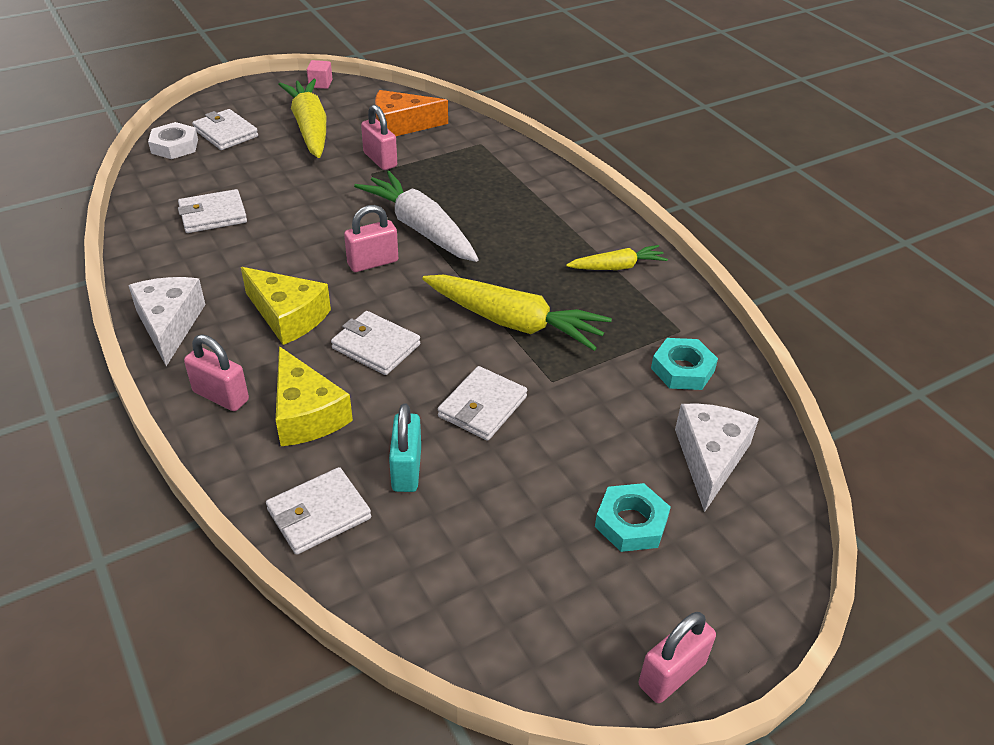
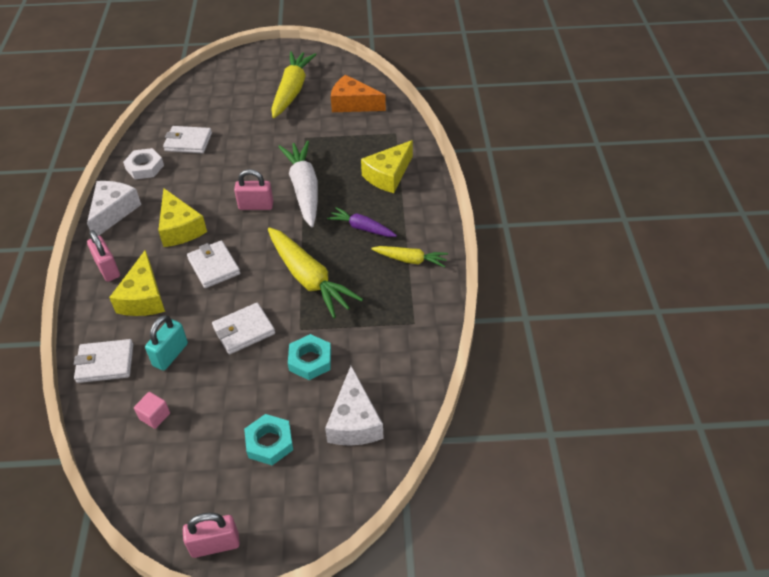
camera: 30 degrees right, 5 degrees up
white nut [148,122,198,159] -> white nut moved to [123,148,164,179]
white wallet [192,109,258,150] -> none
pink cube [307,60,332,89] -> pink cube moved to [134,392,170,429]
pink padlock [361,105,397,170] -> none
turquoise nut [651,338,718,390] -> turquoise nut moved to [288,334,331,380]
white cheese [675,403,759,512] -> white cheese turned 135 degrees clockwise [325,366,384,445]
none -> purple carrot [327,207,397,237]
none -> yellow cheese [361,140,413,193]

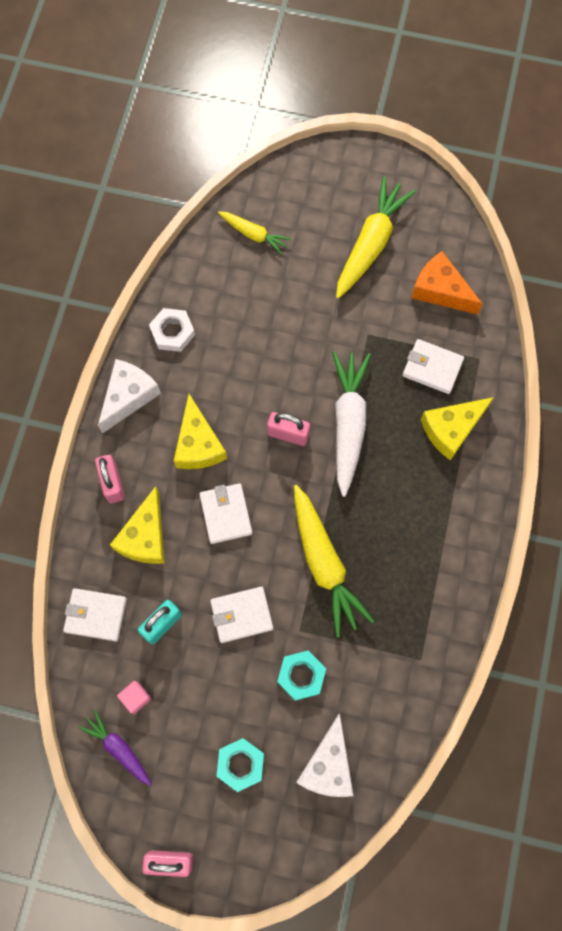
camera: 15 degrees right, 25 degrees up
white wallet [163,126,212,153] -> white wallet moved to [402,339,464,394]
purple carrot [327,207,397,237] -> purple carrot moved to [79,710,151,786]
yellow carrot [371,246,448,268] -> yellow carrot moved to [218,211,291,255]

